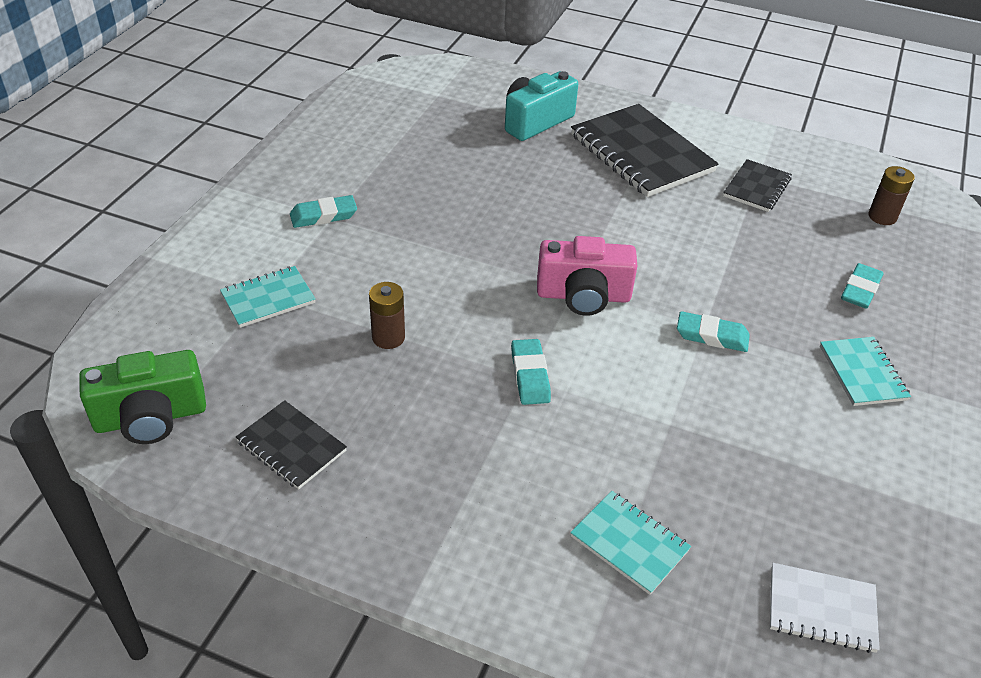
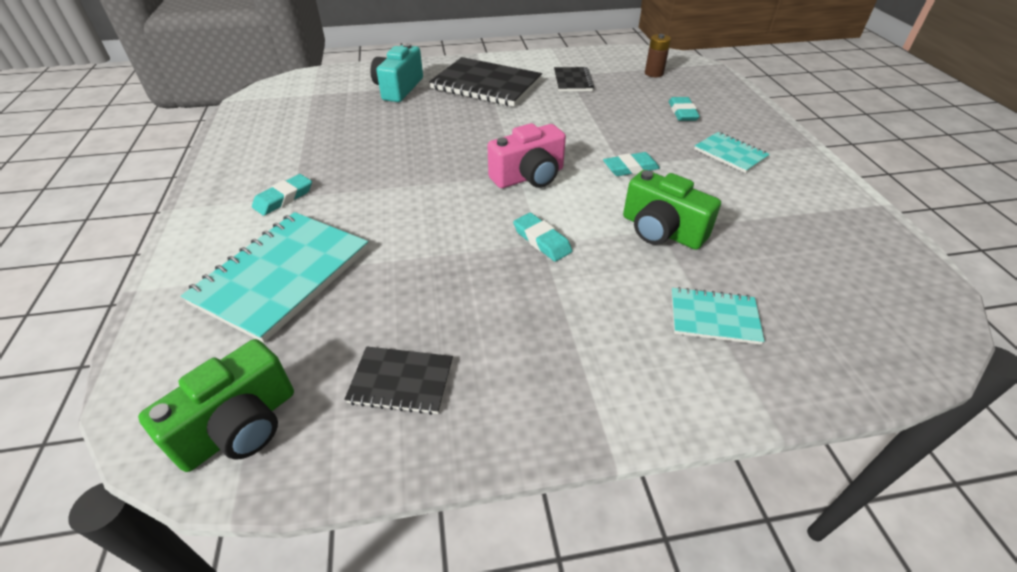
camera: 30 degrees left, 0 degrees up
turquoise notebook [220,266,316,328] -> turquoise notebook [181,212,369,343], size x1.91
brown battery [369,282,405,349] -> none
white notebook [770,563,880,653] -> none
none -> green camera [623,170,721,250]

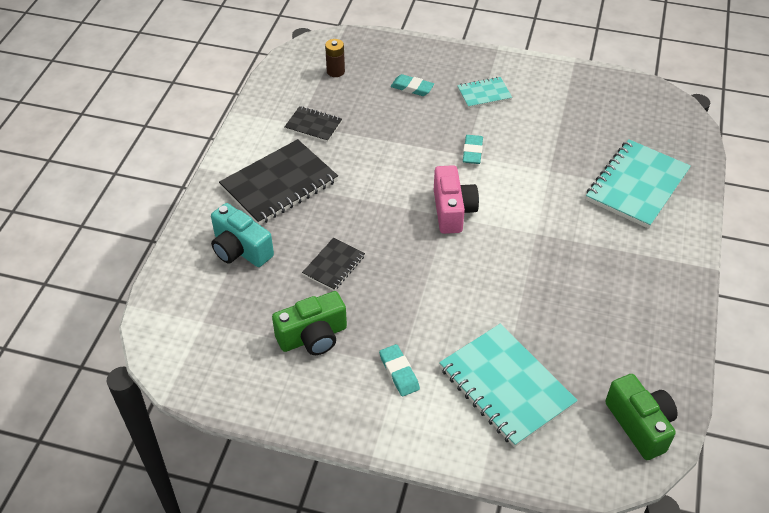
camera: 65 degrees left, 5 degrees up
black notebook [344,346,453,415] -> black notebook moved to [302,238,365,291]
turquoise eraser [513,213,572,262] -> none
green camera [623,170,721,250] -> green camera moved to [272,291,347,355]
turquoise notebook [671,287,764,345] -> turquoise notebook [586,139,691,229], size x1.91

